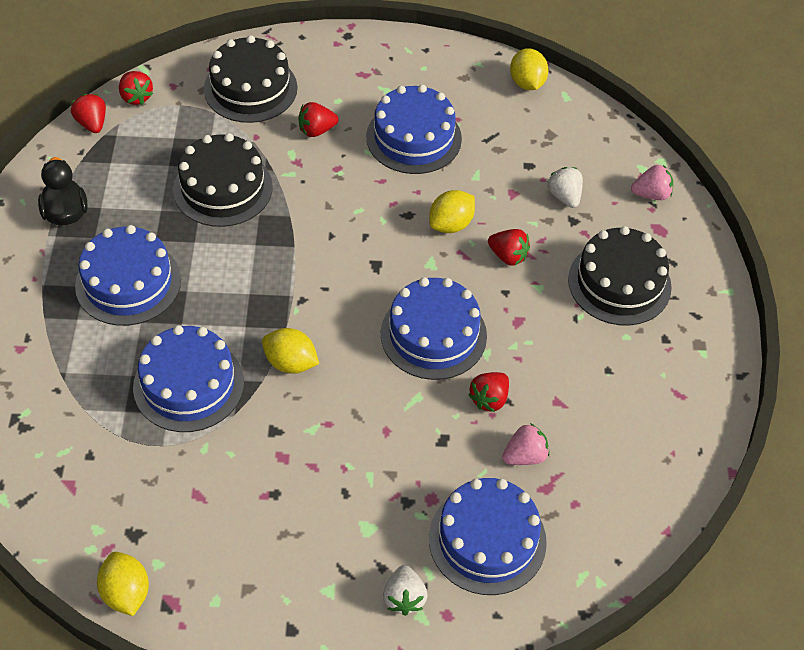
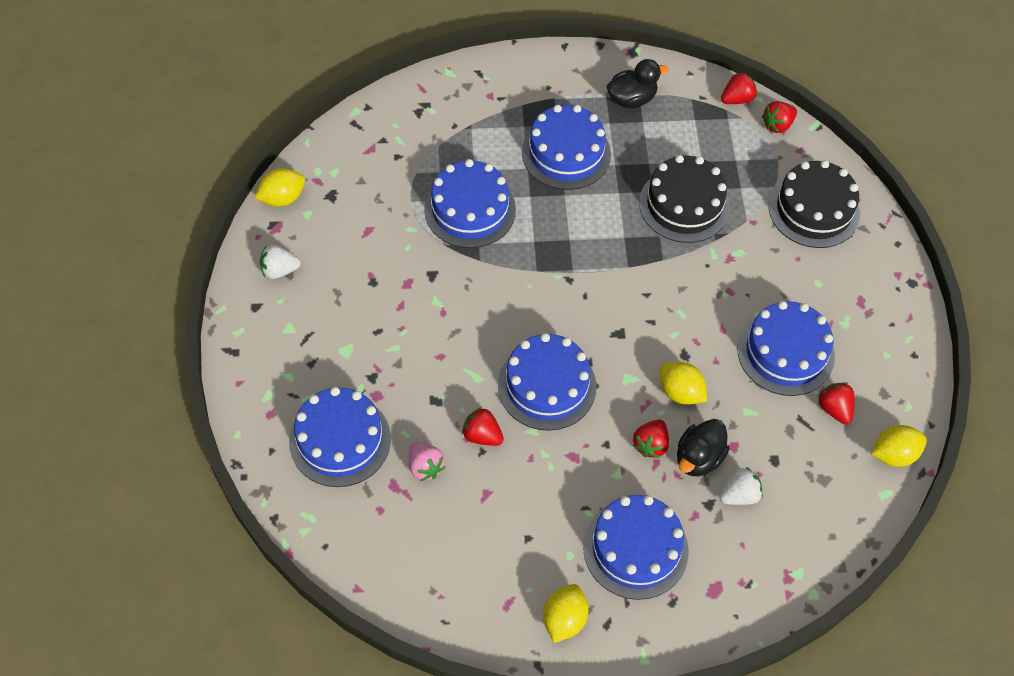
camera: 85 degrees right, 5 degrees up
yellow lemon [262,328,319,374] -> yellow lemon moved to [543,584,588,643]
red strawberry [298,102,338,137] -> red strawberry moved to [818,382,855,424]
white strawberry [383,565,428,616] -> white strawberry moved to [260,245,301,279]
black cake [568,226,672,326] -> blue cake [583,495,689,600]
pink strawberry [631,165,673,200] -> none
none -> black duck [677,419,730,476]

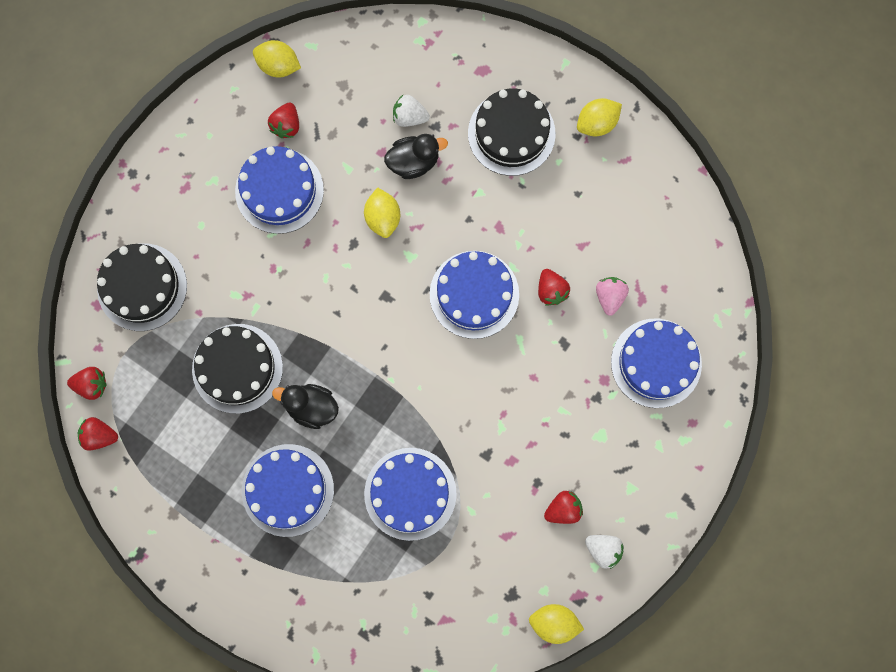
camera: 140 degrees left, 20 degrees up
blue cake [583,495,689,600] -> black cake [468,88,556,176]
black duck [607,59,668,108] -> black duck moved to [272,384,339,429]
red strawberry [633,419,669,458] -> red strawberry moved to [544,491,583,524]

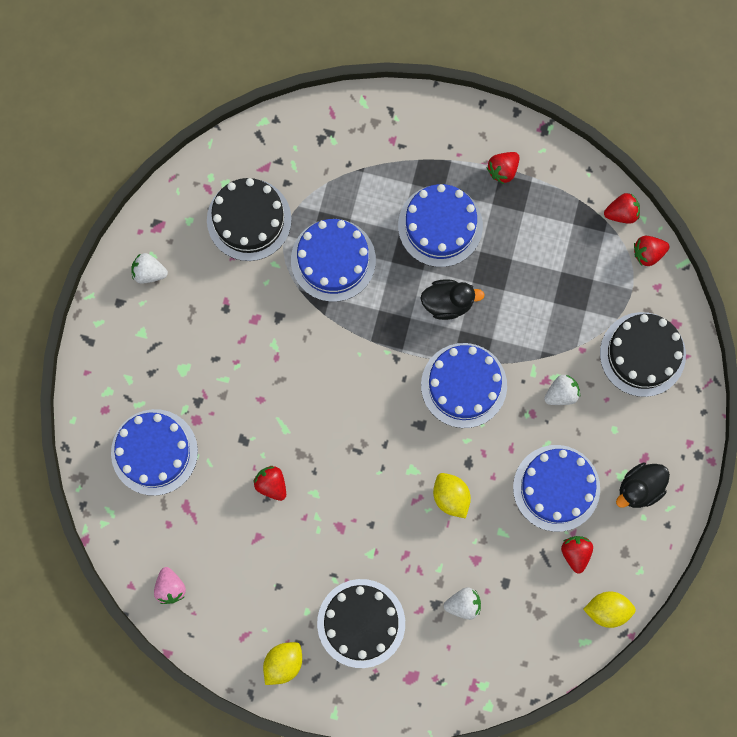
camera: 160 degrees right, 0 degrees up
black cake [192,324,283,414] -> black cake moved to [207,178,292,261]
black duck [384,134,448,179] -> black duck moved to [616,462,670,508]
blue cake [430,251,519,339] -> blue cake moved to [421,343,507,428]
yellow lemon [529,604,584,644] -> none
red strawberry [544,491,583,524] -> red strawberry moved to [486,152,520,184]
pink strawberry [596,277,629,316] -> pink strawberry moved to [154,567,186,604]
none -> white strawberry [544,375,580,405]

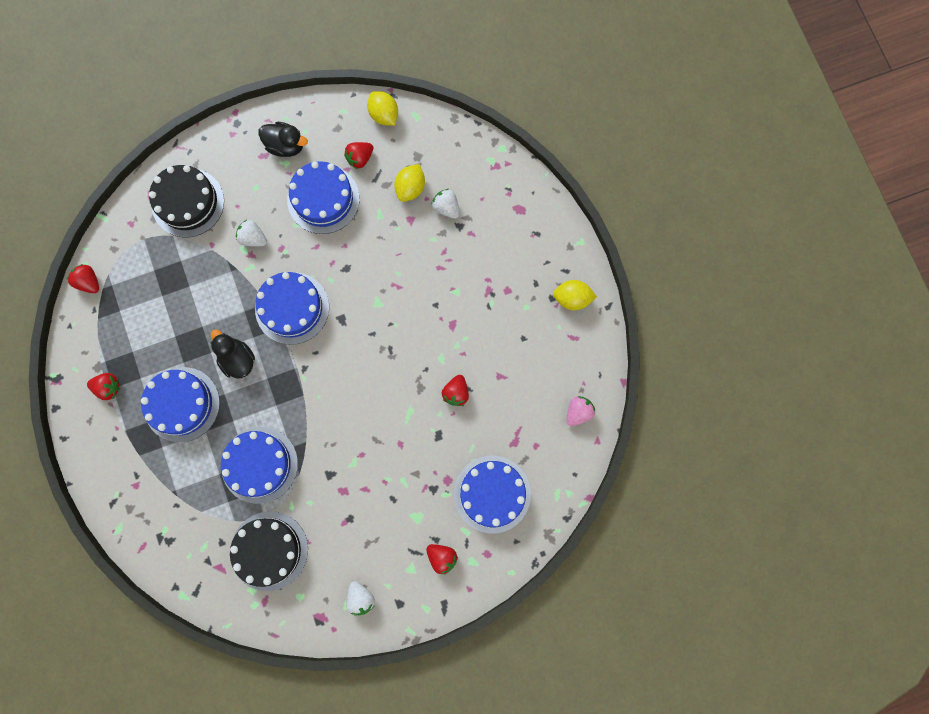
camera: 125 degrees left, 0 degrees up
black cake [317,579,405,668] -> none
yellow lemon [433,473,471,518] -> yellow lemon moved to [394,164,425,202]
red strawberry [634,236,669,266] -> red strawberry moved to [426,544,458,574]

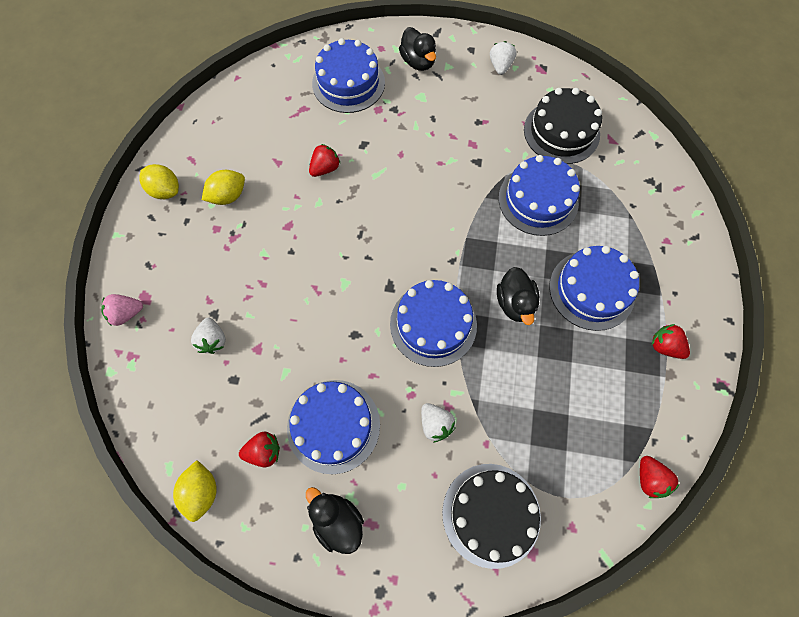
camera: 150 degrees left, 10 degrees down
yellow lemon [394,164,425,202] -> yellow lemon moved to [202,170,245,205]
red strawberry [426,544,458,574] -> black duck [399,27,436,71]
pink strawberry [566,396,595,426] -> pink strawberry moved to [101,294,143,326]

